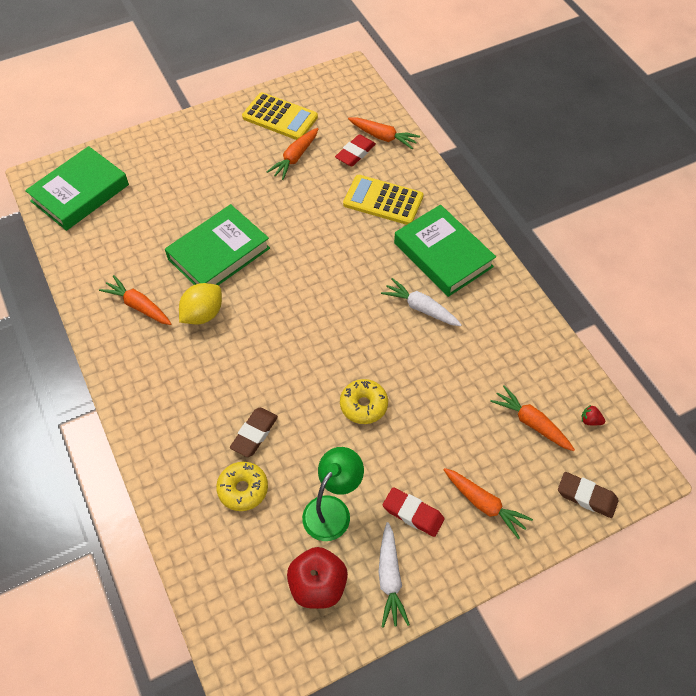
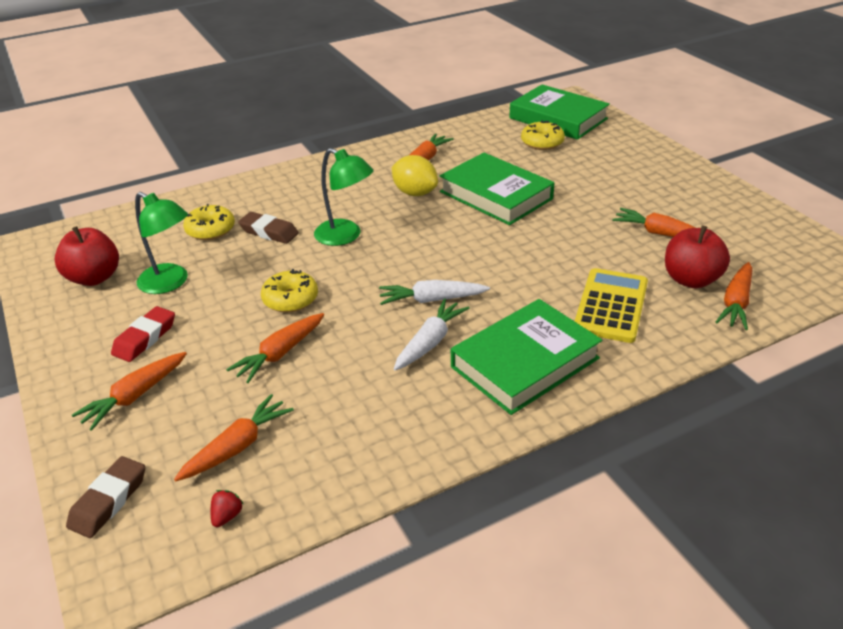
camera: 90 degrees right, 20 degrees down
yellow calculator [242,92,318,140] -> none
red eraser [335,134,376,166] -> red apple [665,226,730,288]
white carrot [379,522,410,628] -> white carrot moved to [379,280,490,305]
none -> orange carrot [226,313,324,383]
none -> green lamp [314,148,373,246]
none -> yellow donut [521,120,565,150]

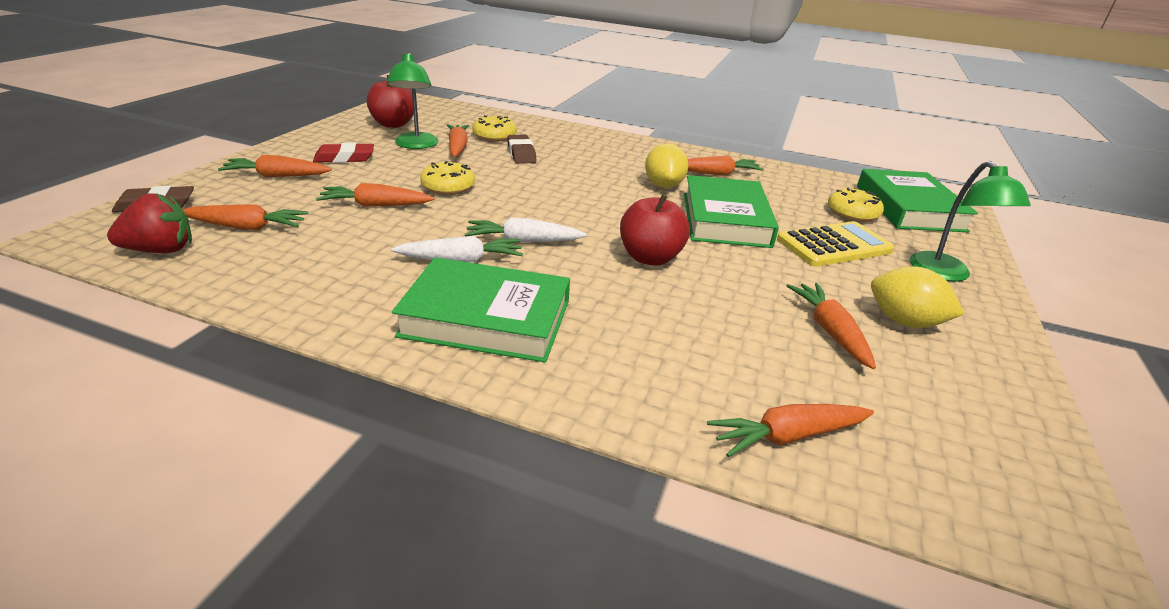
camera: 45 degrees right, 5 degrees down
red strawberry [211,490,243,527] -> red strawberry [107,193,192,253], size x2.11
green lamp [314,148,373,246] -> green lamp moved to [910,161,1031,281]
white carrot [379,280,490,305] -> white carrot turned 45 degrees counterclockwise [465,217,587,242]
yellow calculator [575,268,648,343] -> yellow calculator moved to [777,221,894,267]
red apple [665,226,730,288] -> red apple moved to [620,194,690,265]
none -> orange carrot [447,124,469,157]
none -> yellow lemon [871,266,964,328]

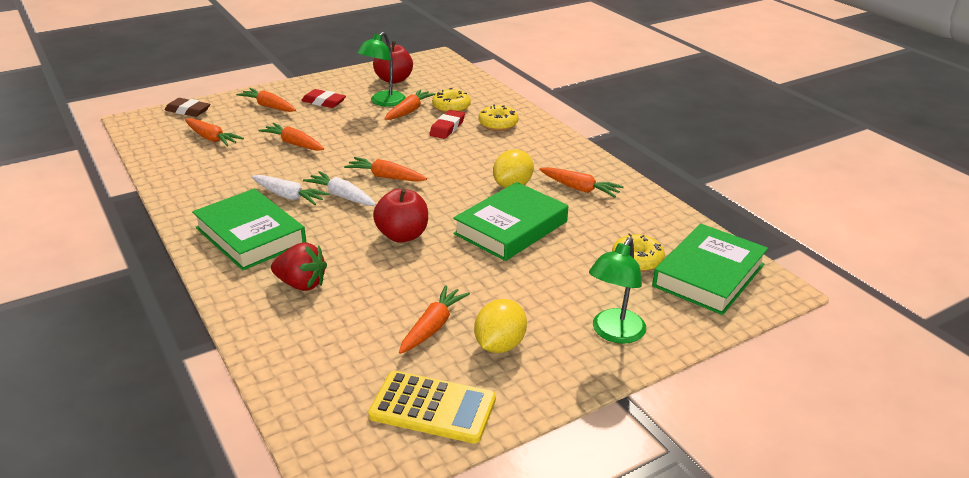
camera: 40 degrees right, 0 degrees up
red strawberry [107,193,192,253] -> red strawberry moved to [271,242,327,291]
yellow donut [420,161,475,195] -> yellow donut moved to [479,104,518,131]
brown eraser [507,135,536,164] -> red eraser [429,110,465,139]
orange carrot [707,404,874,457] -> orange carrot moved to [344,157,427,182]
yellow calculator [777,221,894,267] -> yellow calculator moved to [368,371,496,444]
yellow lemon [871,266,964,328] -> yellow lemon turned 45 degrees clockwise [474,299,527,353]

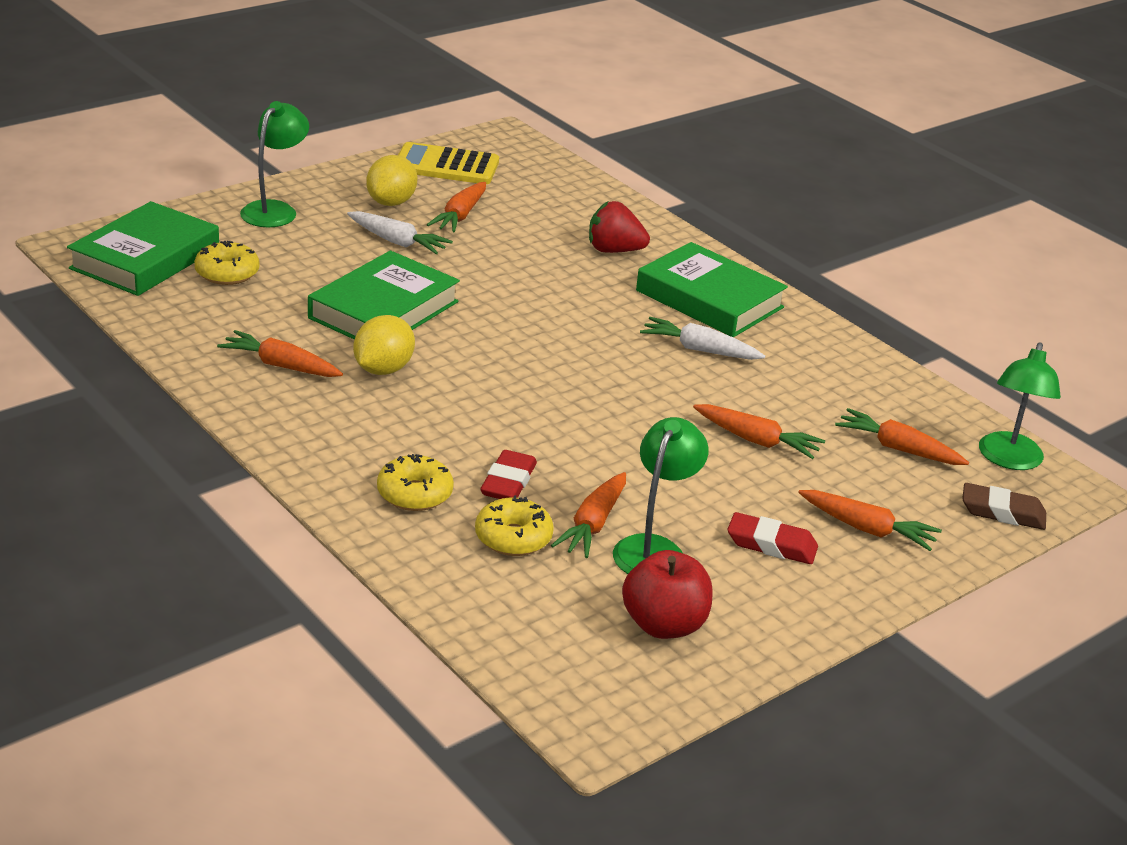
camera: 170 degrees right, 0 degrees up
white carrot [303,171,376,206] -> white carrot moved to [347,211,453,254]
orange carrot [344,157,427,182] -> none
red apple [373,188,428,243] -> none
none -> green lamp [979,342,1061,470]

